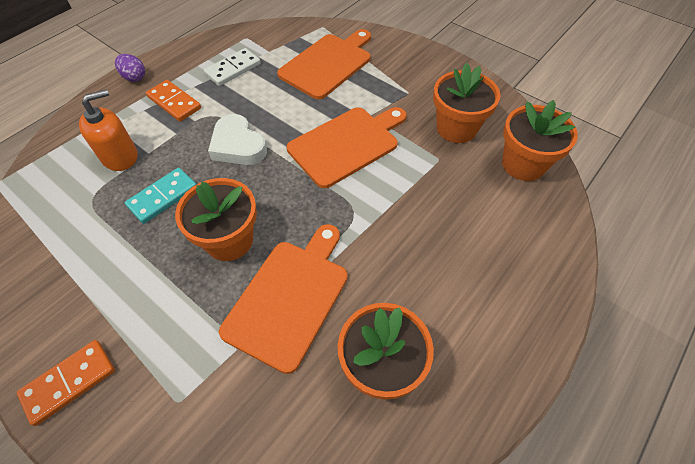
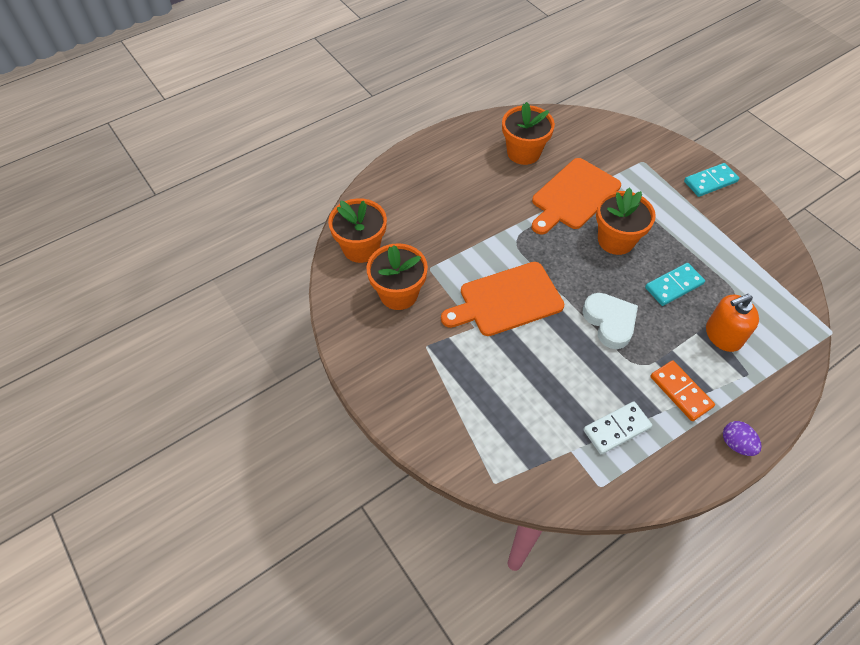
camera: 165 degrees left, 0 degrees up
orange domino [17,340,115,426] -> turquoise domino [684,163,739,197]
orange cutting board [277,29,371,99] -> none

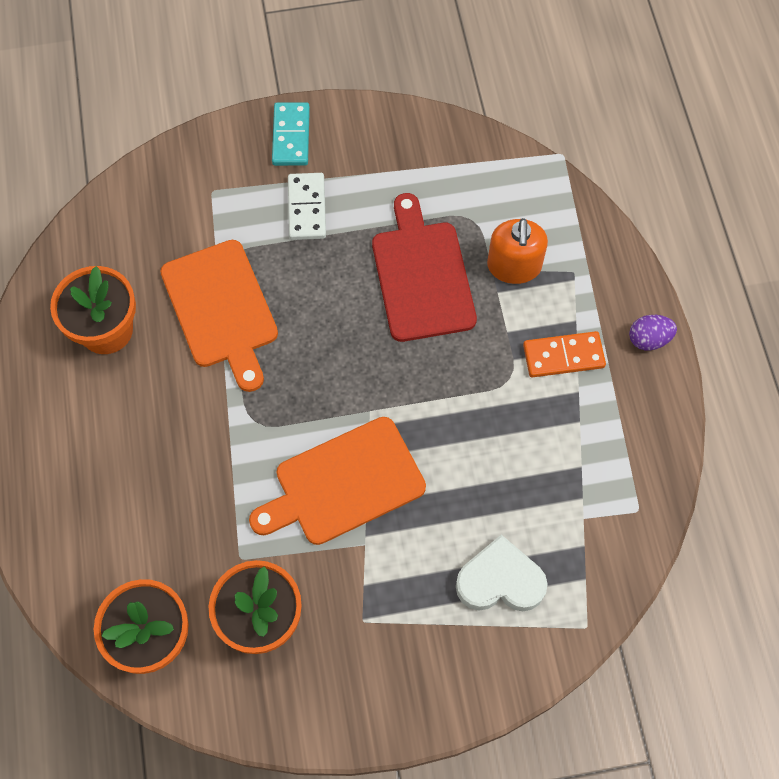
camera: 65 degrees left, 10 degrees up
orange cutting board [441,262,564,336] -> orange cutting board turned 60 degrees clockwise [249,417,426,545]
white heart [582,293,638,349] -> white heart moved to [456,535,548,611]
white domino [583,401,652,454] -> white domino moved to [288,173,326,240]
orange flower pot [596,187,656,255] -> none
turquoise domino [645,263,705,306] -> red cutting board [372,193,477,342]

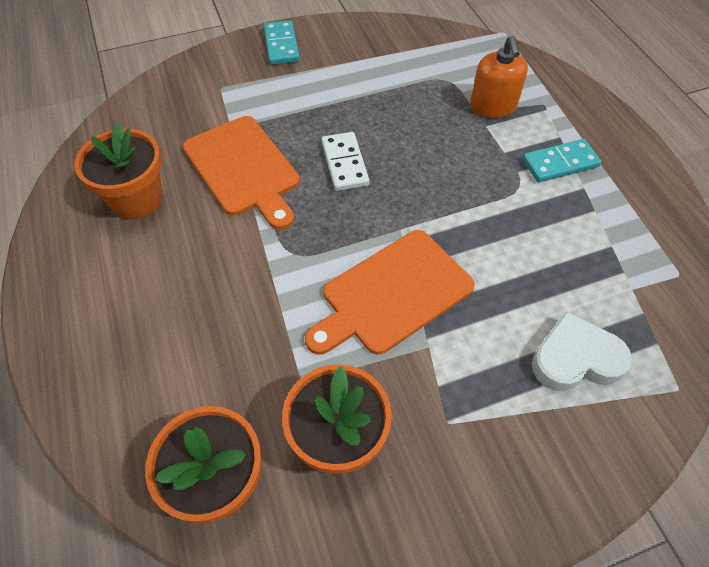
camera: 10 degrees left, 10 degrees down
white domino [288,173,326,240] -> white domino moved to [321,132,370,191]
red cutting board [372,193,477,342] -> none
orange domino [523,331,606,377] -> turquoise domino [522,139,601,182]
purple egg [629,315,677,350] -> none

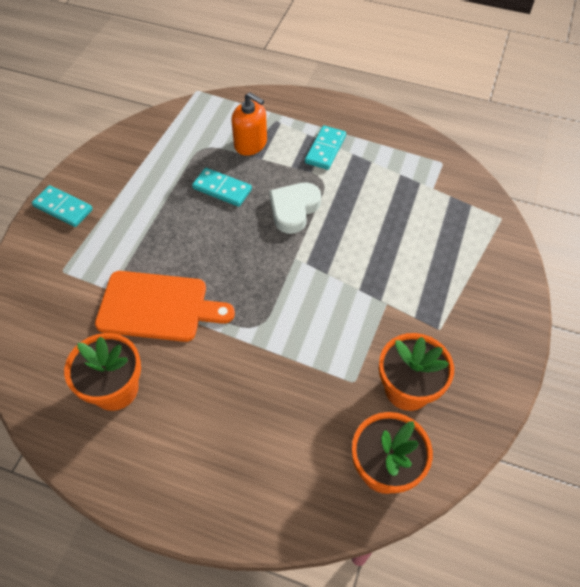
camera: 50 degrees left, 0 degrees up
orange cutting board [305,230,475,355] -> none
white domino [321,132,370,191] -> none
white heart [532,311,632,391] -> white heart moved to [270,182,321,234]
none -> turquoise domino [192,168,252,207]

